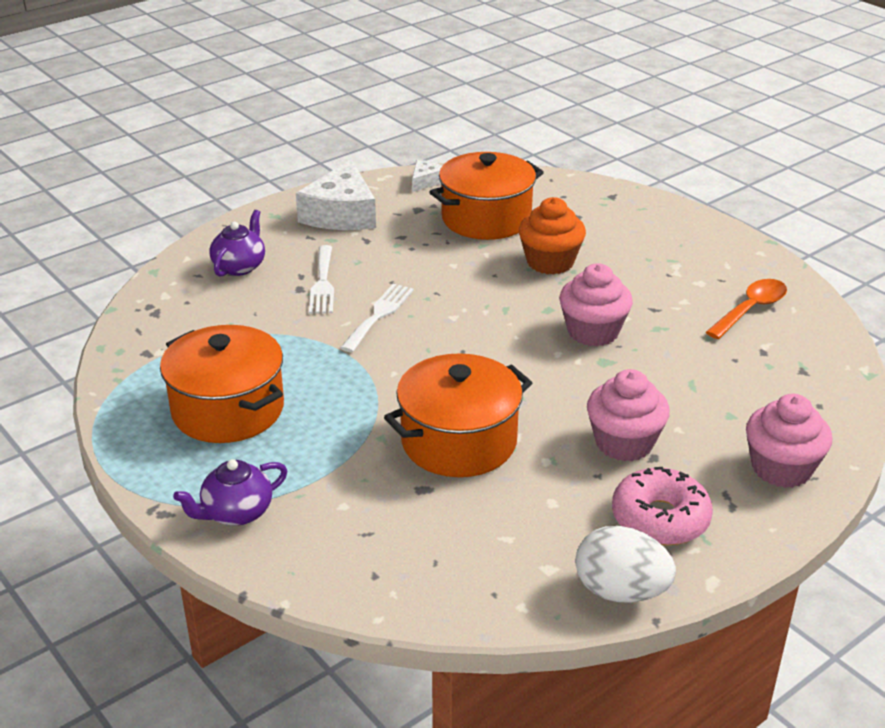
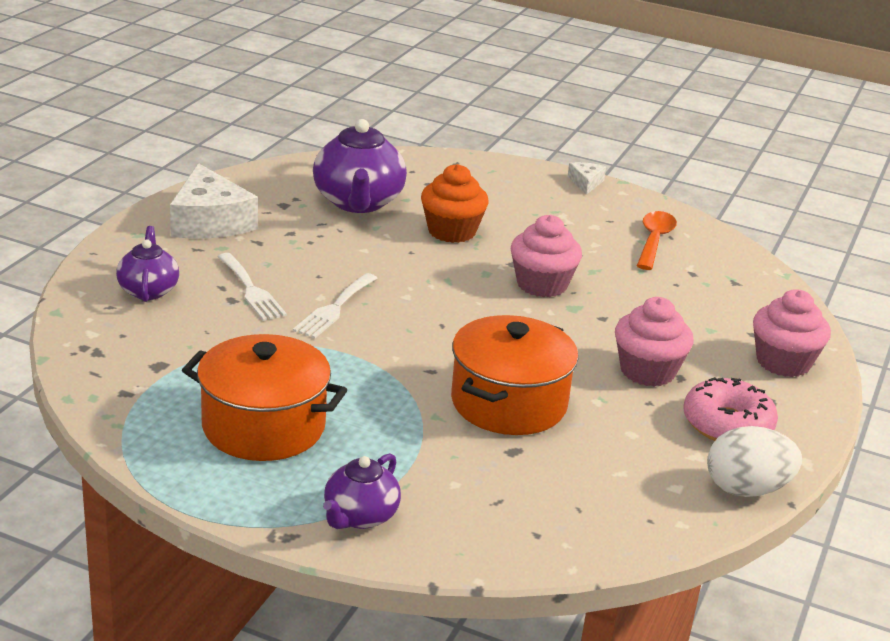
camera: 30 degrees left, 5 degrees down
white fork [340,284,414,352] -> white fork turned 150 degrees counterclockwise [293,273,377,338]
white cheese [412,160,442,192] -> white cheese moved to [567,162,606,195]
orange pot [430,152,544,240] -> purple teapot [313,119,407,213]

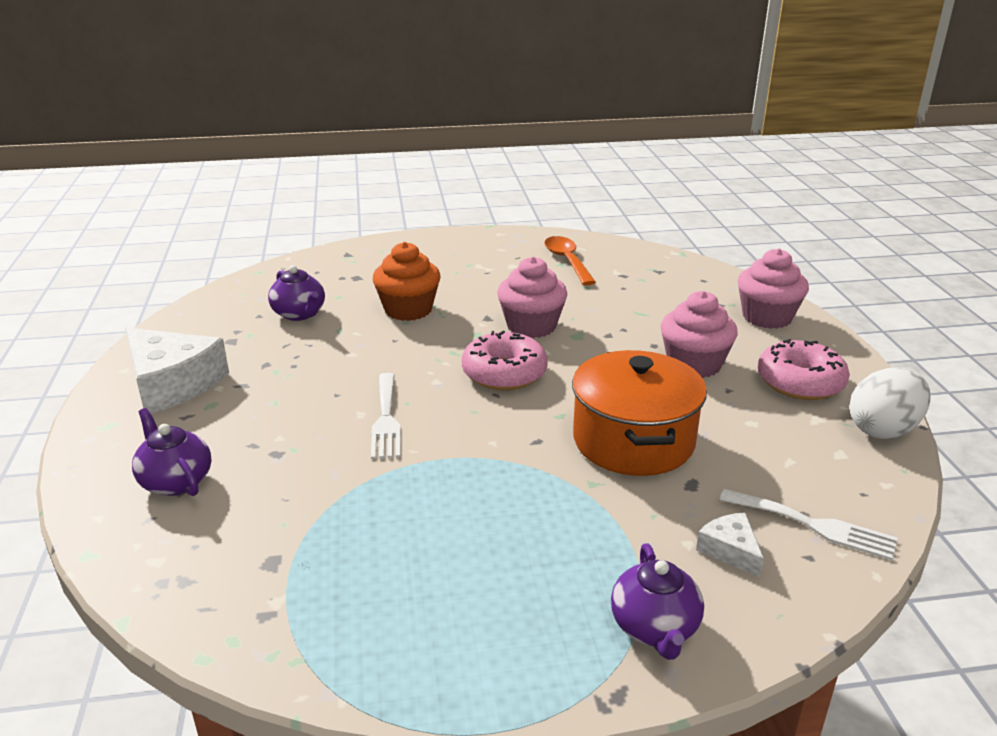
camera: 30 degrees left, 0 degrees up
orange pot [182,334,347,461] -> none
white fork [218,253,287,321] -> white fork moved to [719,489,898,561]
purple teapot [313,119,407,213] -> purple teapot [268,265,325,321], size x0.58
white cheese [567,162,606,195] -> white cheese moved to [696,513,764,578]
none -> pink donut [462,331,548,390]

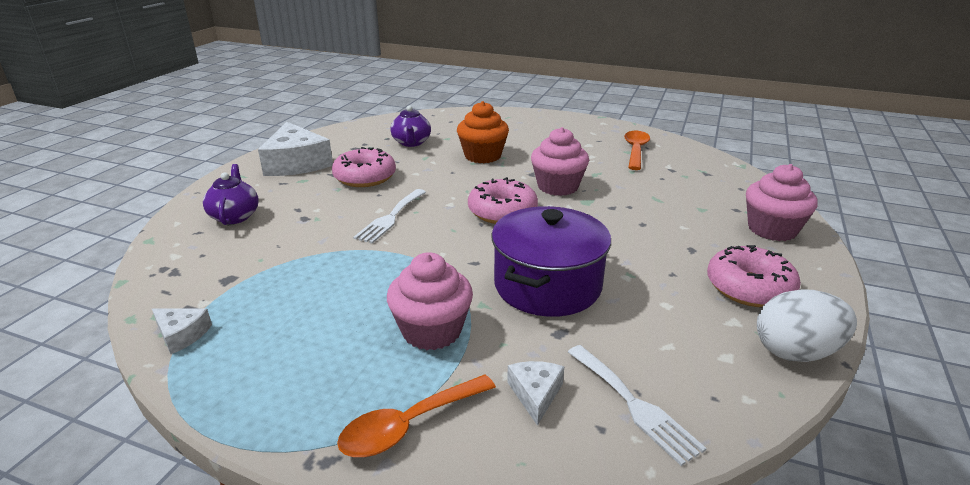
camera: 30 degrees right, 0 degrees up
orange pot [572,350,707,476] -> purple pot [491,206,611,317]
purple teapot [611,543,704,660] -> orange spoon [337,374,496,457]
pink cupcake [661,291,738,378] -> pink cupcake moved to [387,252,473,350]
none -> white cheese [152,308,212,354]
none -> pink donut [332,147,396,187]

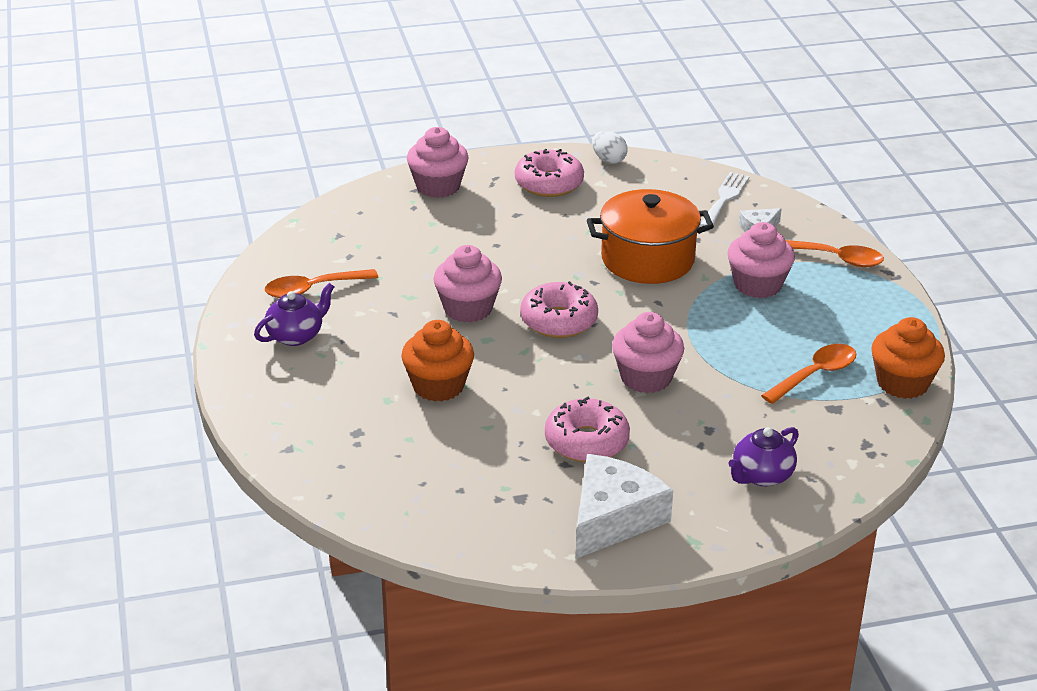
camera: 125 degrees left, 5 degrees up
white cheese [152,308,212,354] -> orange cupcake [871,317,945,399]
white fork [353,189,426,244] -> pink cupcake [612,312,684,393]
purple teapot [390,105,431,147] -> purple teapot moved to [254,283,334,346]
purple pot [491,206,611,317] -> orange pot [587,189,714,284]
white egg [757,289,857,362] -> white egg [592,131,628,164], size x0.63
none -> orange spoon [761,344,856,404]

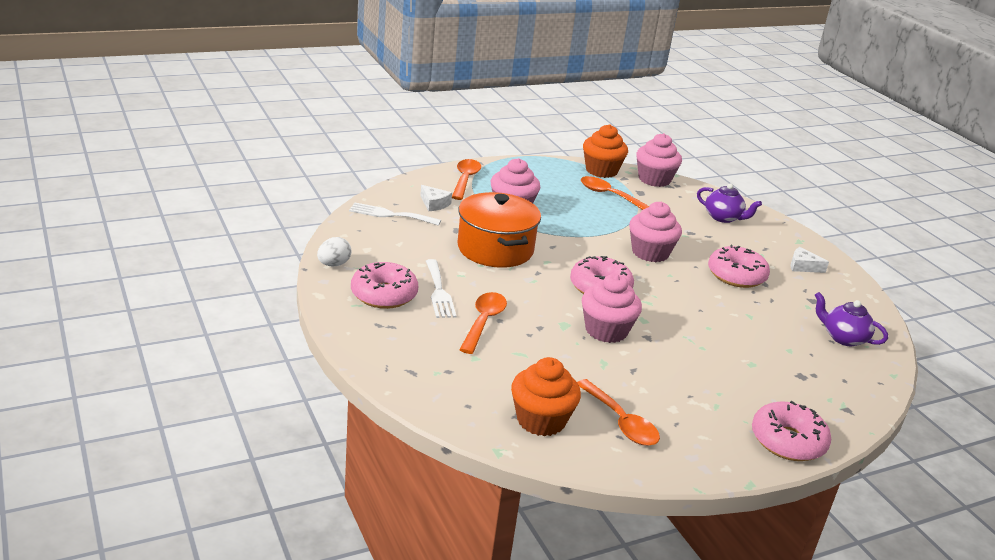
camera: 105 degrees left, 5 degrees down
purple teapot [254,283,334,346] -> purple teapot moved to [815,292,888,346]
orange cupcake [401,320,474,402] -> orange cupcake moved to [511,357,581,436]
pink cupcake [407,127,469,198] -> pink cupcake moved to [636,133,682,187]
white cheese [576,454,673,559] -> white cheese [791,247,829,273], size x0.47
none -> white fork [426,259,456,318]
none -> orange spoon [459,292,507,354]
none -> pink donut [752,401,831,461]

